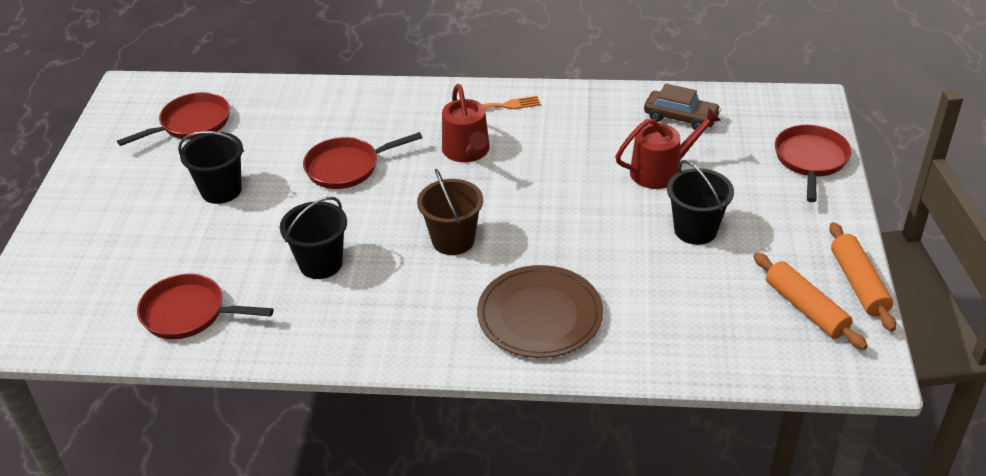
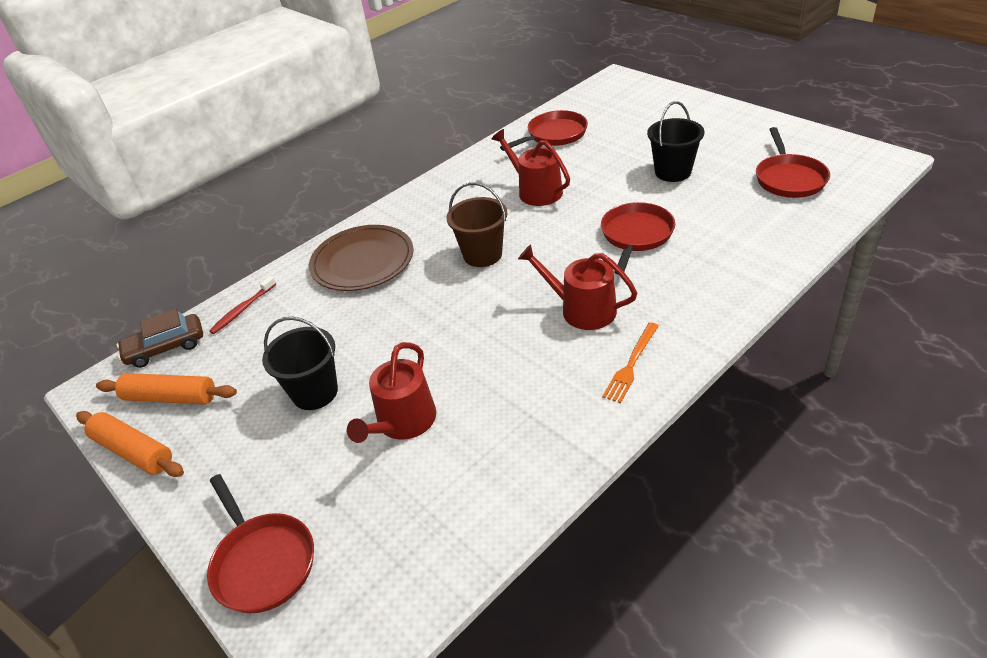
camera: 135 degrees right, 0 degrees up
black bucket [280,197,347,279] -> red watering can [492,129,570,206]
brown car [644,84,721,130] -> brown car moved to [117,309,203,368]
none -> red toothbrush [209,276,276,334]

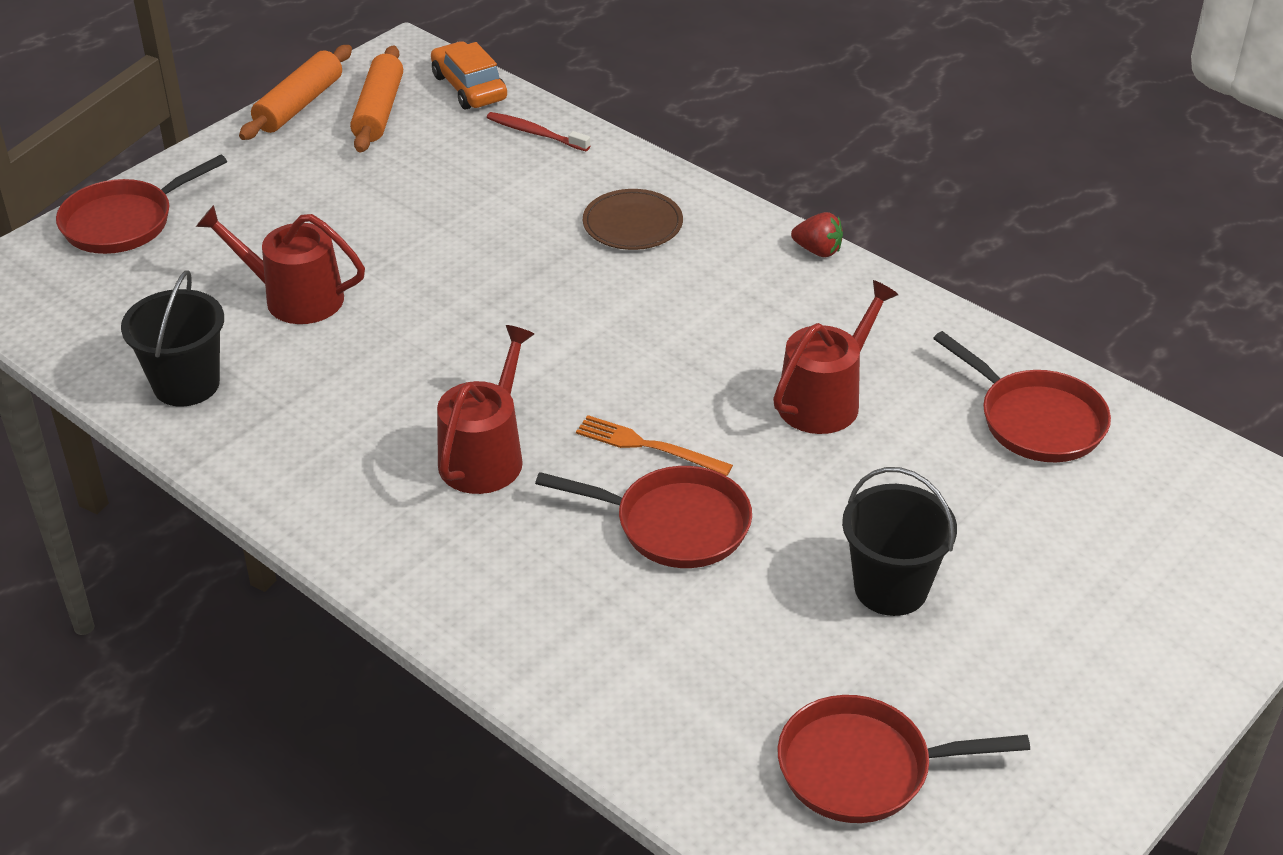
camera: 80 degrees right, 0 degrees up
brown car [117,309,203,368] -> orange car [431,41,507,109]
black bucket [262,317,338,410] -> black bucket moved to [121,270,224,407]
brown plate [309,225,413,291] -> brown plate [583,189,683,250], size x0.62
brown bucket [447,182,507,267] -> none
orange fork [602,322,659,403] -> orange fork moved to [576,415,733,476]
none -> red strawberry [791,212,843,257]

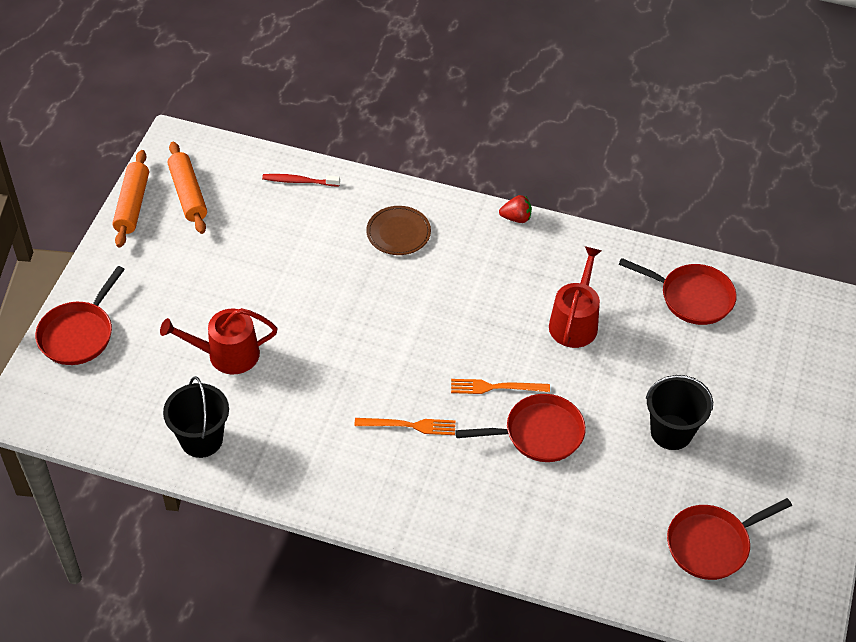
camera: 25 degrees left, 10 degrees up
orange car [431,41,507,109] -> none
red watering can [437,325,534,494] -> orange fork [354,418,456,435]

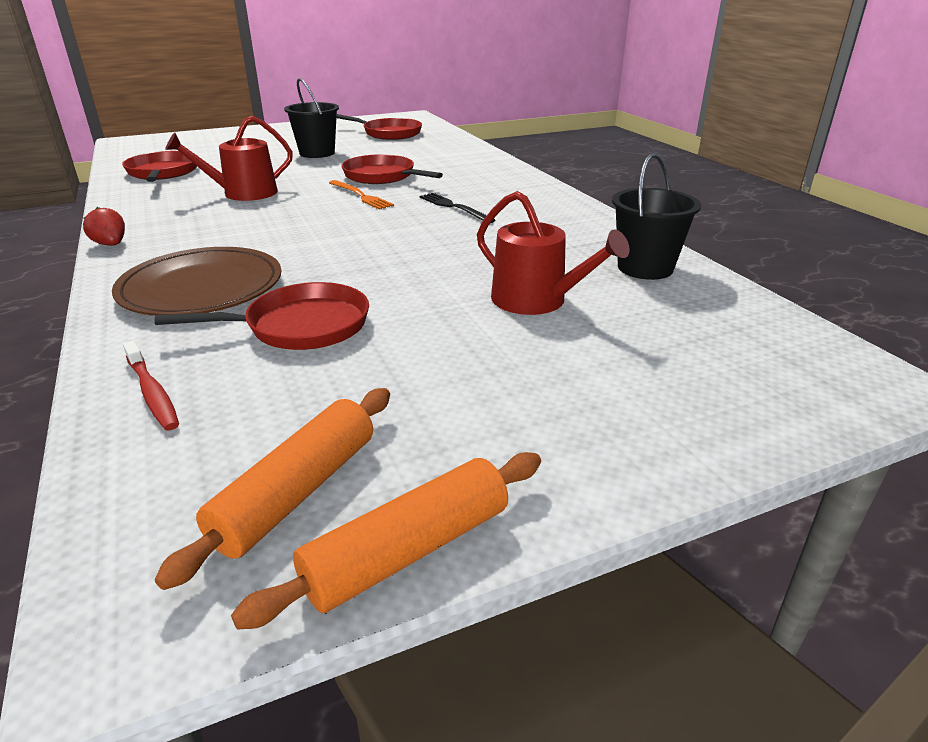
camera: 130 degrees left, 20 degrees down
red pan [35,266,125,365] -> red pan moved to [155,282,369,350]
orange fork [354,418,456,435] -> black fork [420,193,495,223]
brown plate [366,206,431,255] -> brown plate [112,247,281,316], size x1.62

